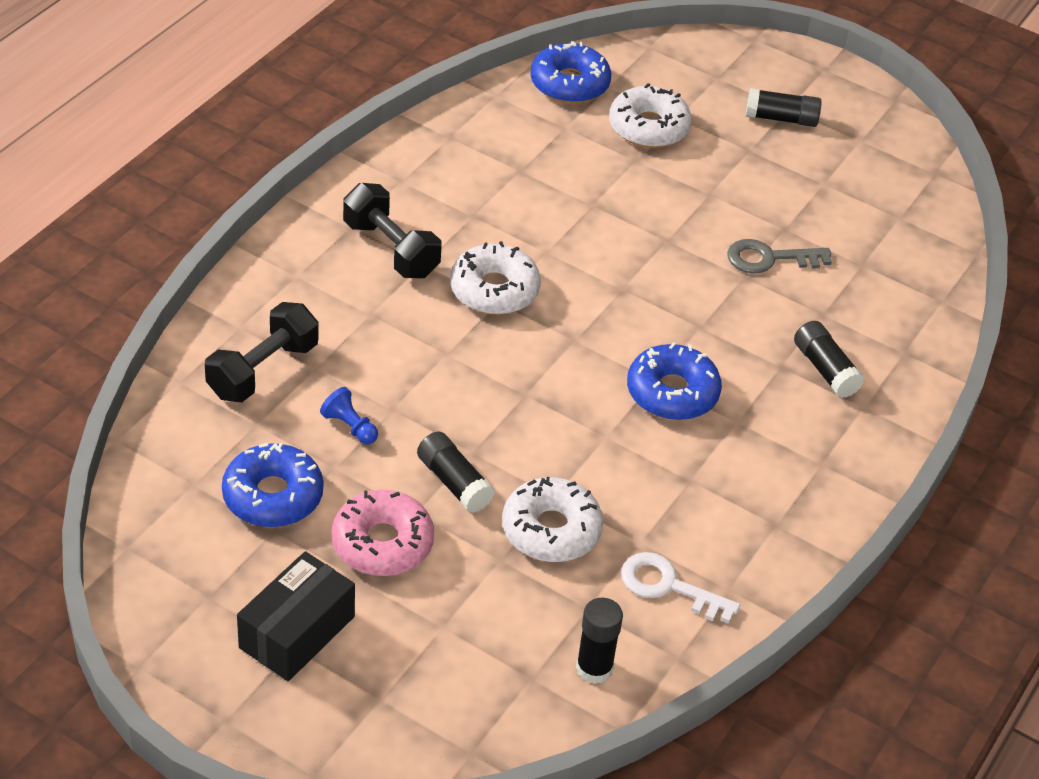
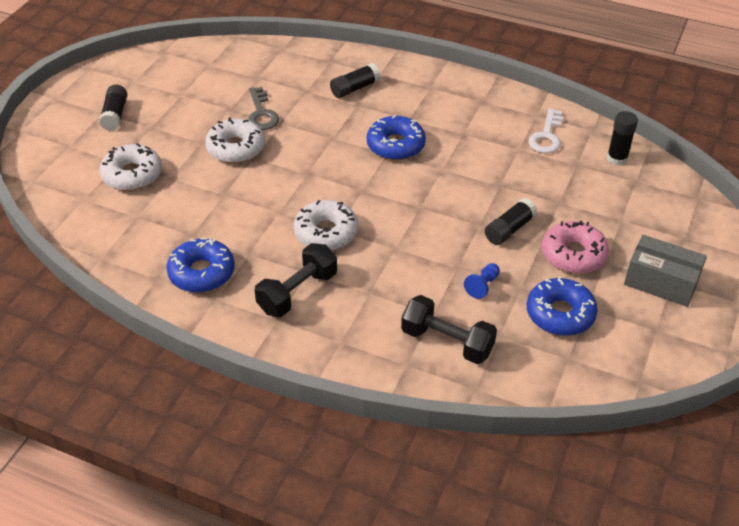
camera: 95 degrees left, 0 degrees up
black box [237,551,355,681] -> grey box [624,235,707,307]
white donut [502,477,603,562] -> white donut moved to [205,117,265,163]
blue donut [530,41,611,103] -> blue donut moved to [167,238,235,293]

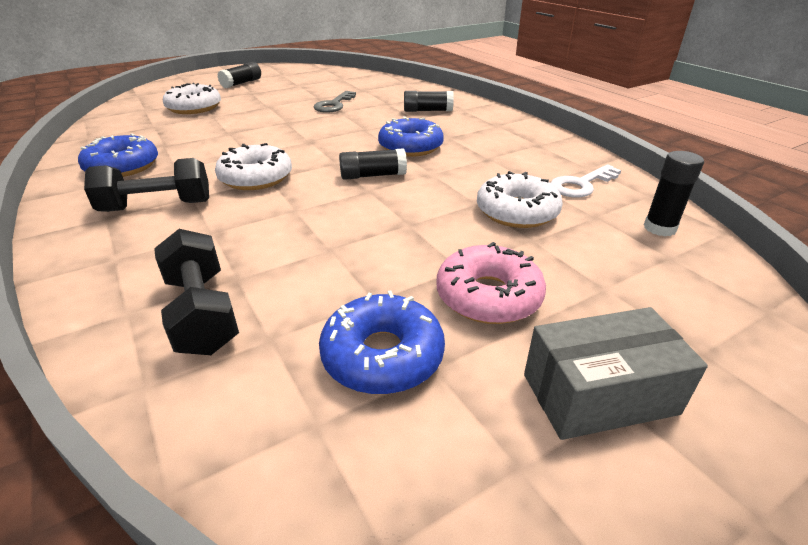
camera: 35 degrees right, 10 degrees down
white donut [205,117,265,163] -> white donut moved to [477,171,563,228]
blue pawn [464,263,500,299] -> none
black glue stick [485,198,537,245] -> black glue stick moved to [339,148,407,180]
grey box [624,235,707,307] -> grey box turned 75 degrees counterclockwise [524,307,708,440]

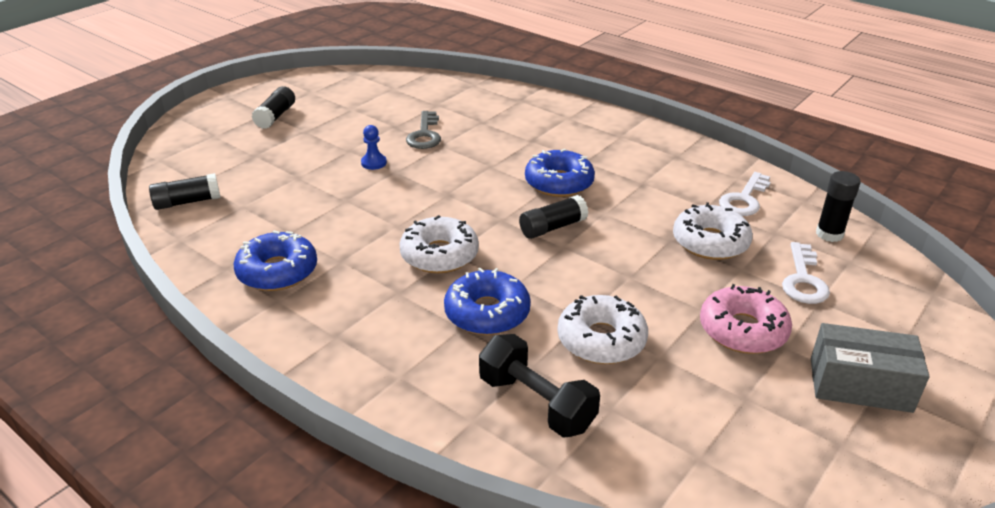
camera: 20 degrees left, 0 degrees up
black dumbbell [84,158,209,212] -> none
white donut [163,83,221,114] -> white donut moved to [558,295,648,364]
blue donut [319,290,445,394] -> blue donut moved to [444,268,531,335]
black glue stick [404,91,454,112] -> black glue stick moved to [149,173,221,210]
grey box [524,307,708,440] -> grey box turned 45 degrees clockwise [811,323,930,413]
none -> blue pawn [361,125,387,170]
none -> white key [782,242,830,304]

